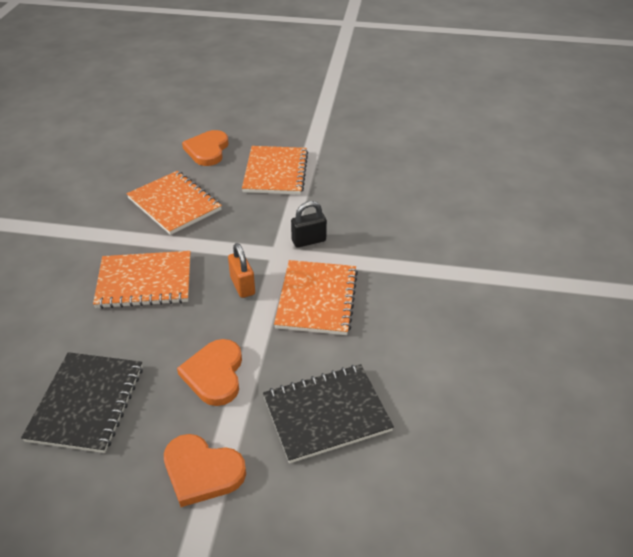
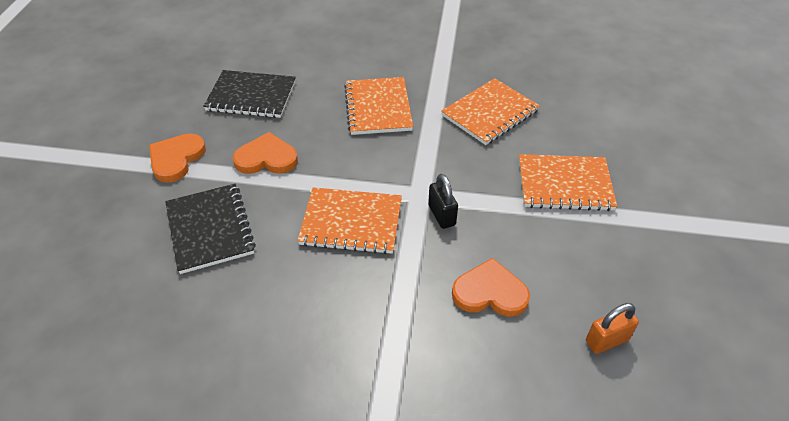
camera: 90 degrees right, 5 degrees up
orange heart [182,130,228,166] -> orange heart moved to [452,258,530,317]
orange padlock [228,243,255,298] -> orange padlock moved to [586,303,639,354]

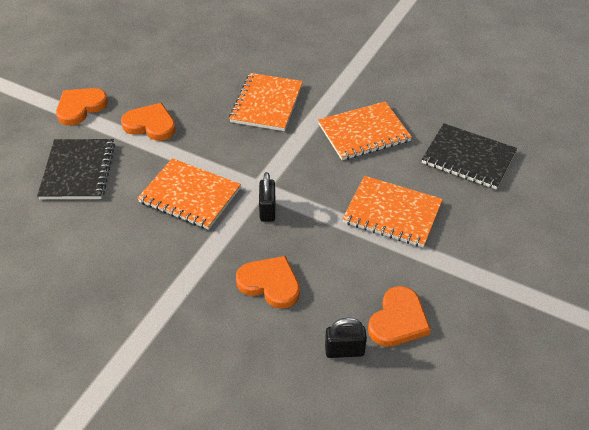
camera: 20 degrees right, 0 degrees up
black notebook [203,70,296,118] -> black notebook moved to [422,123,517,190]
orange padlock [586,303,639,354] -> black padlock [325,318,367,358]
none -> orange heart [368,286,431,347]

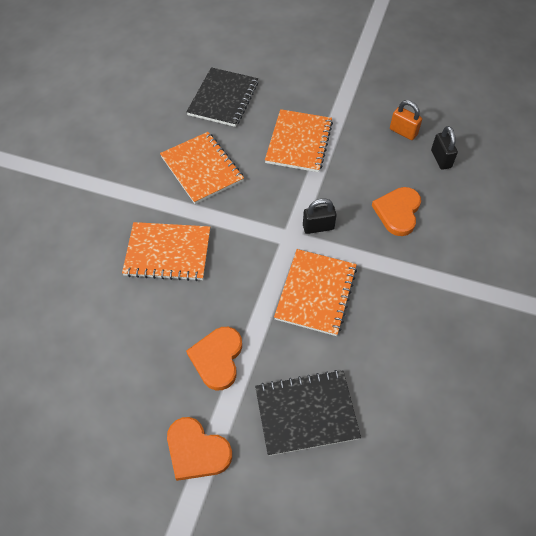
camera: 100 degrees left, 10 degrees up
orange heart [368,286,431,347] -> orange padlock [390,100,422,140]

